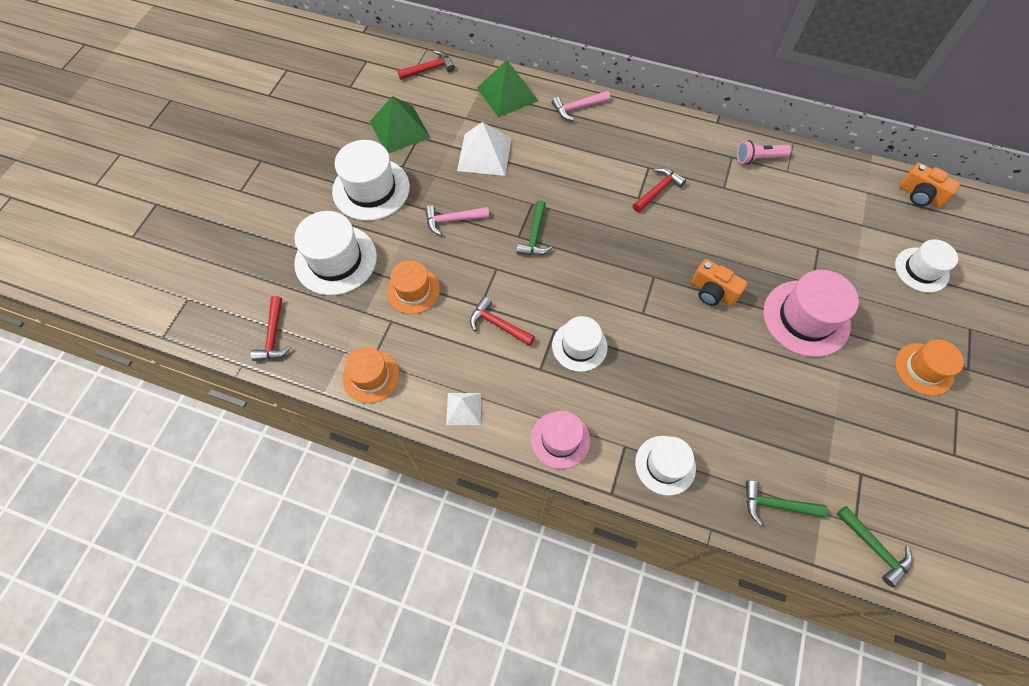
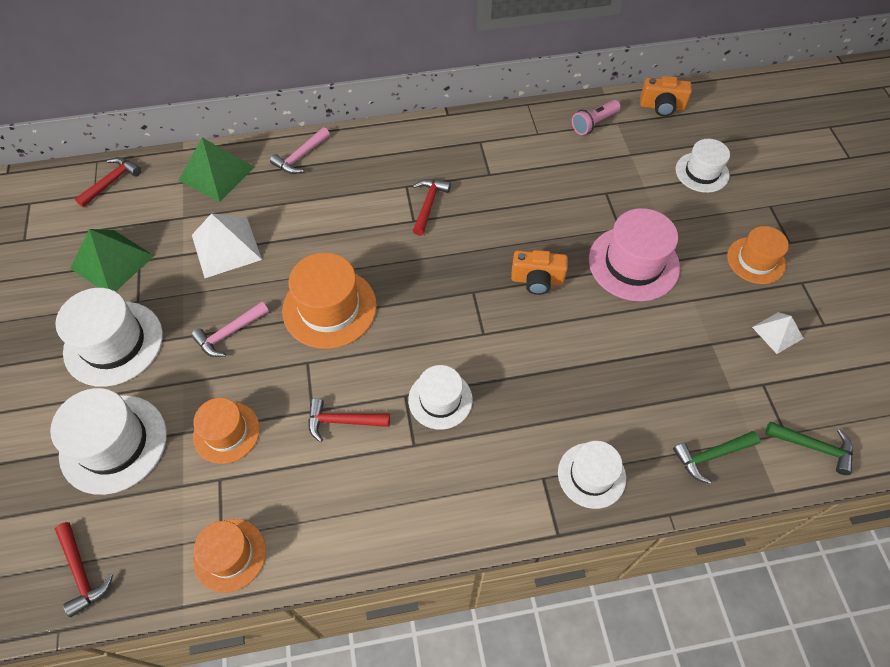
camera: 30 degrees left, 5 degrees down
white pyramid [446,393,481,425] -> white pyramid moved to [752,312,804,354]
green hammer [516,200,552,255] -> orange hat [282,252,377,349]
pink hat [531,411,590,469] -> none
pink flashlight [737,140,791,164] -> pink flashlight moved to [572,100,621,135]

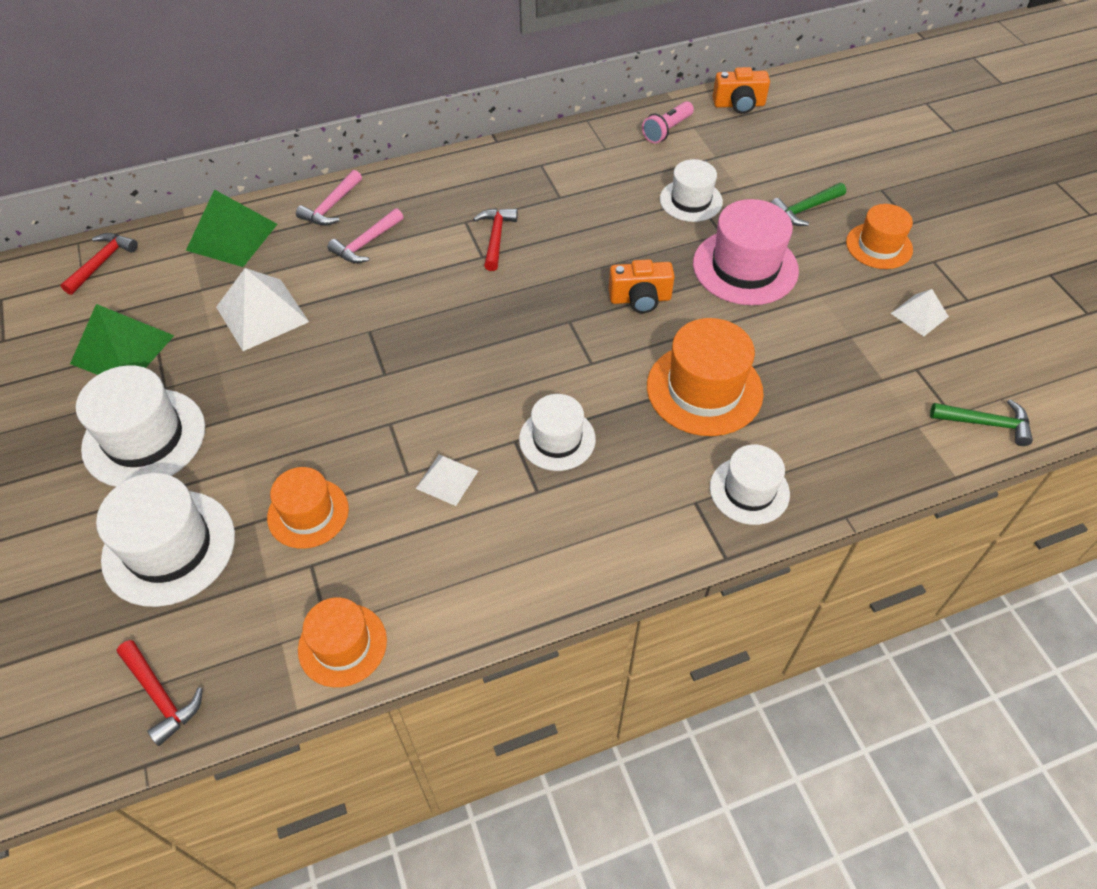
camera: 10 degrees left, 5 degrees down
pink hammer [191,302,269,357] -> pink hammer moved to [327,208,404,263]
orange hat [282,252,377,349] -> orange hat moved to [647,318,764,436]
red hammer [308,398,390,442] -> white pyramid [416,454,478,506]
green hammer [673,431,760,484] -> green hammer moved to [771,183,846,226]
white hat [676,139,730,193] -> white hat moved to [660,159,723,222]

